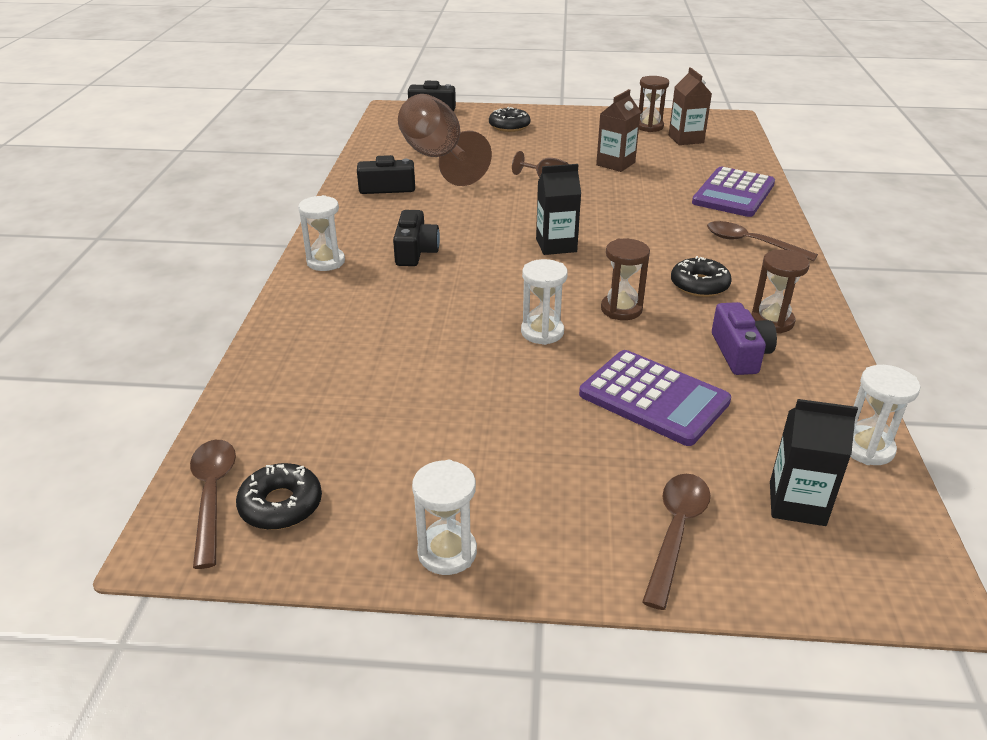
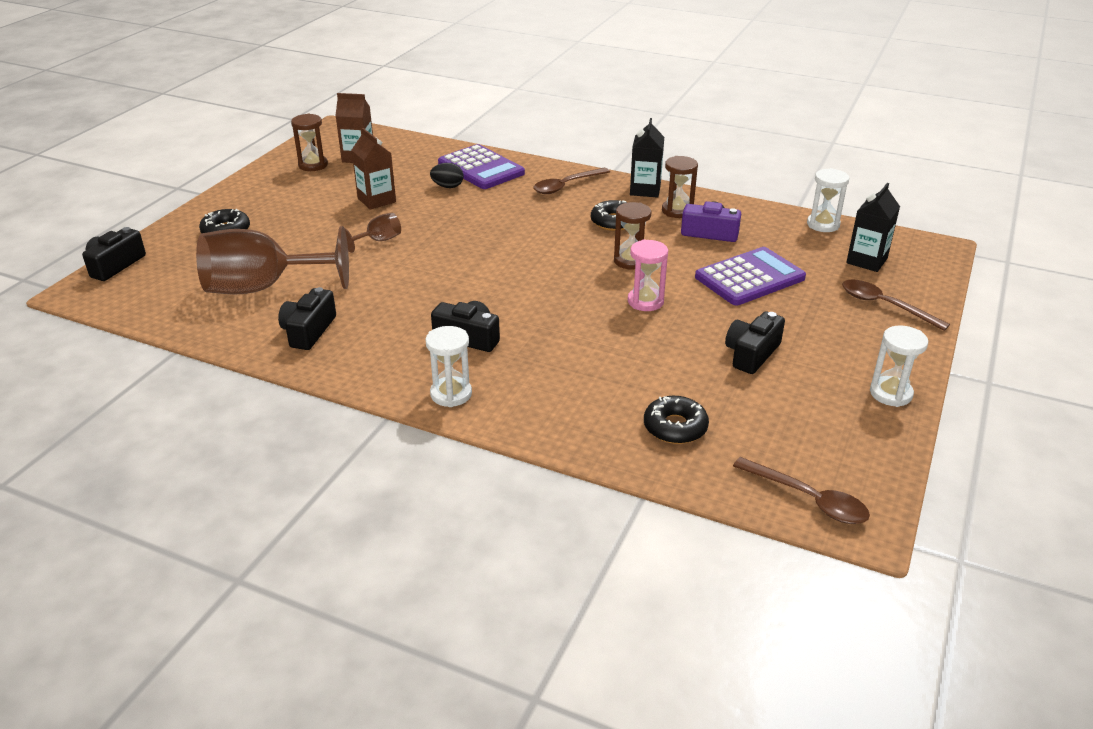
camera: 70 degrees left, 0 degrees up
brown spoon [190,440,236,569] -> brown spoon turned 150 degrees counterclockwise [733,457,870,524]
black donut [236,463,322,530] -> black donut moved to [644,396,709,444]
white hourglass [521,259,568,345] -> pink hourglass [628,240,668,311]
black carton [536,164,581,255] -> black carton moved to [630,118,664,198]
none -> black egg [430,163,463,188]
none -> black camera [725,311,785,374]

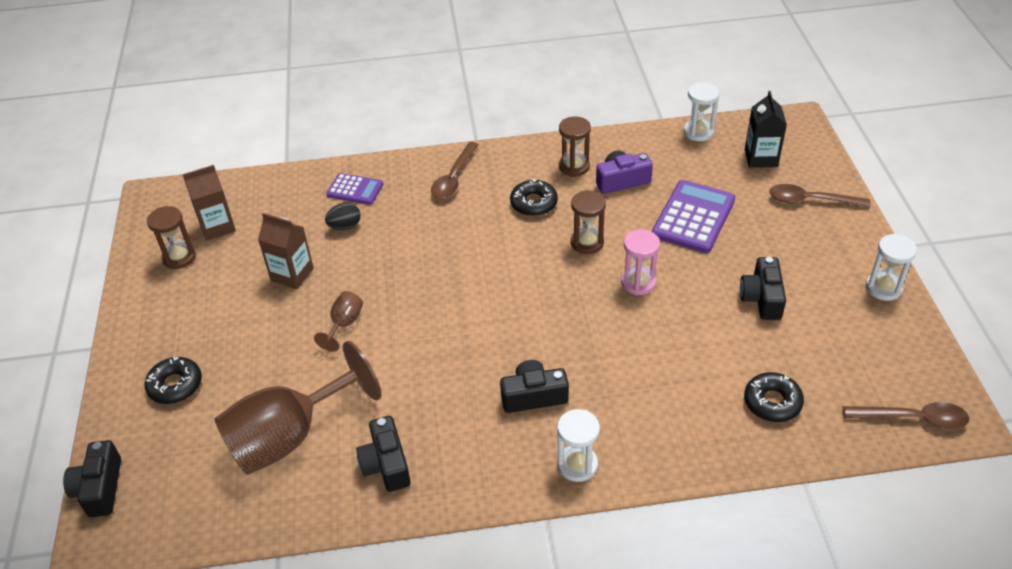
camera: 30 degrees left, 10 degrees up
purple calculator [438,144,525,189] -> purple calculator [326,173,383,205], size x0.59
black carton [630,118,664,198] -> none

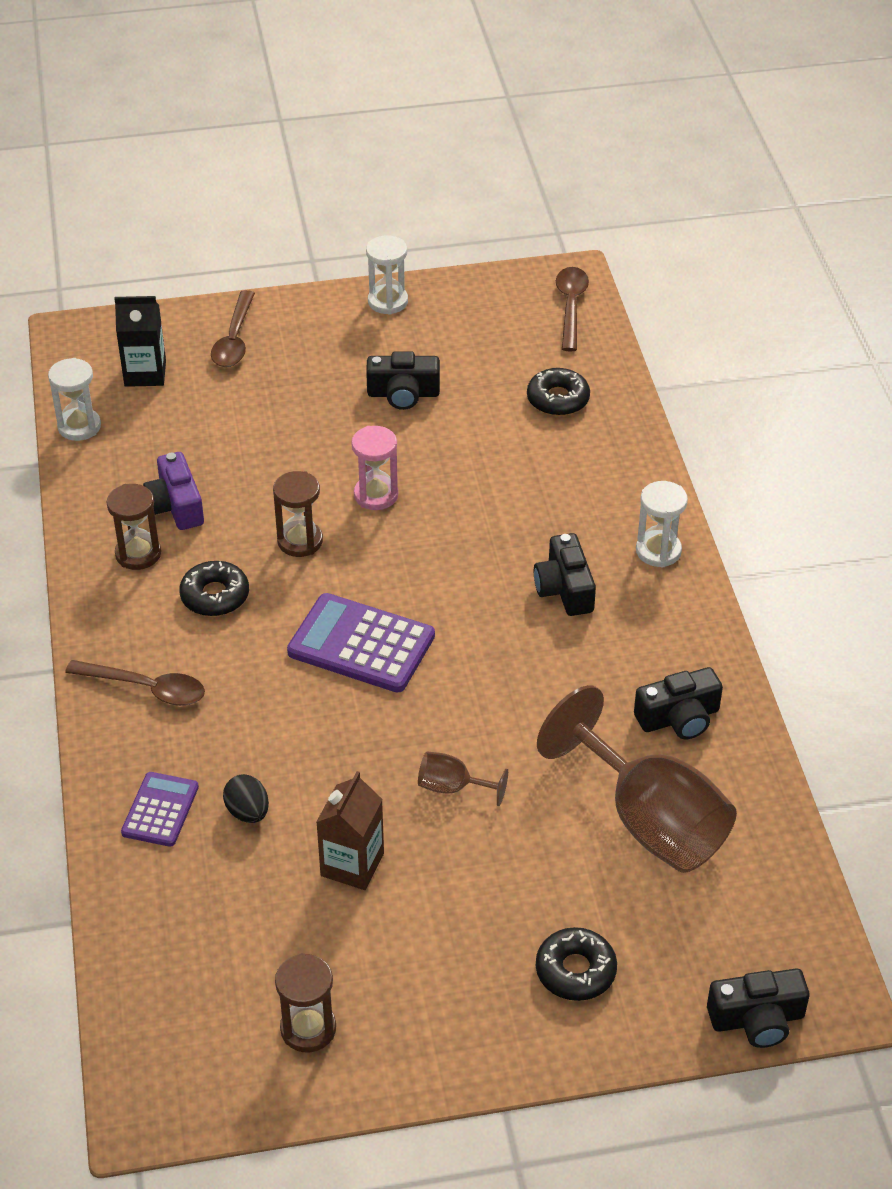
camera: 95 degrees left, 0 degrees up
brown carton [182,165,236,241] -> none
purple calculator [652,180,735,253] -> purple calculator moved to [287,593,435,693]

